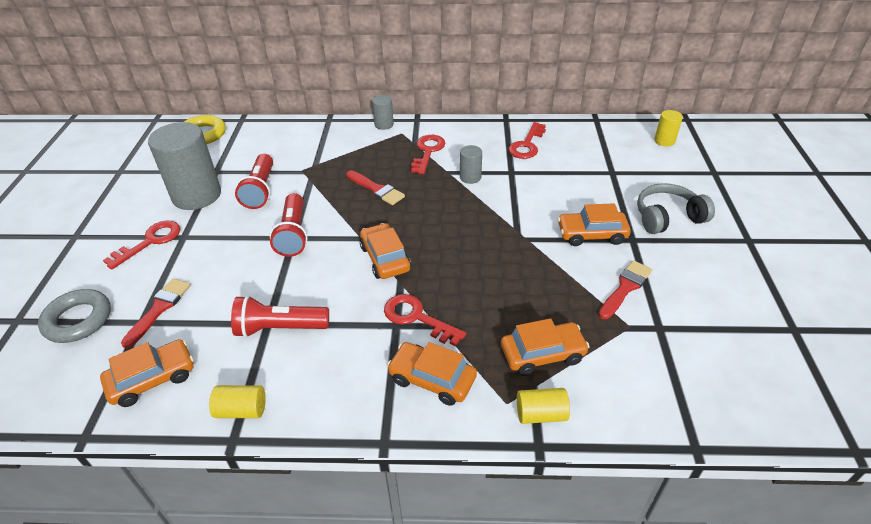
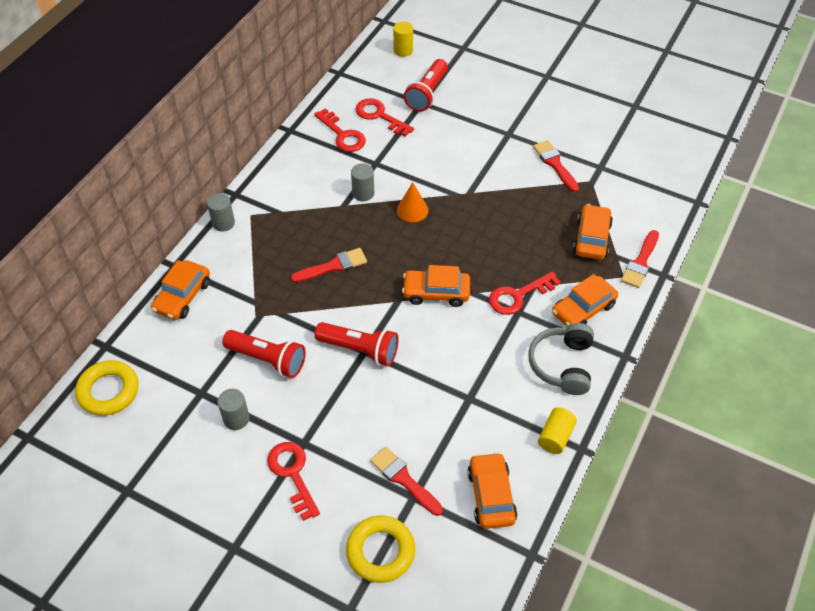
camera: 65 degrees left, 10 degrees up
grey ring [38,289,111,343] -> yellow ring [346,515,415,583]
grey cylinder [148,122,221,210] -> grey cylinder [218,389,250,430], size x0.46
red flashlight [231,295,329,338] -> red flashlight moved to [404,59,448,112]
red key [411,135,445,174] -> red key moved to [355,98,414,137]
yellow cylinder [517,388,570,424] -> red brush [621,230,659,288]
orange car [558,203,631,246] -> orange car moved to [151,260,210,320]
grey headphones [637,183,715,234] -> grey headphones moved to [528,323,594,395]
none -> orange cone [397,182,428,222]

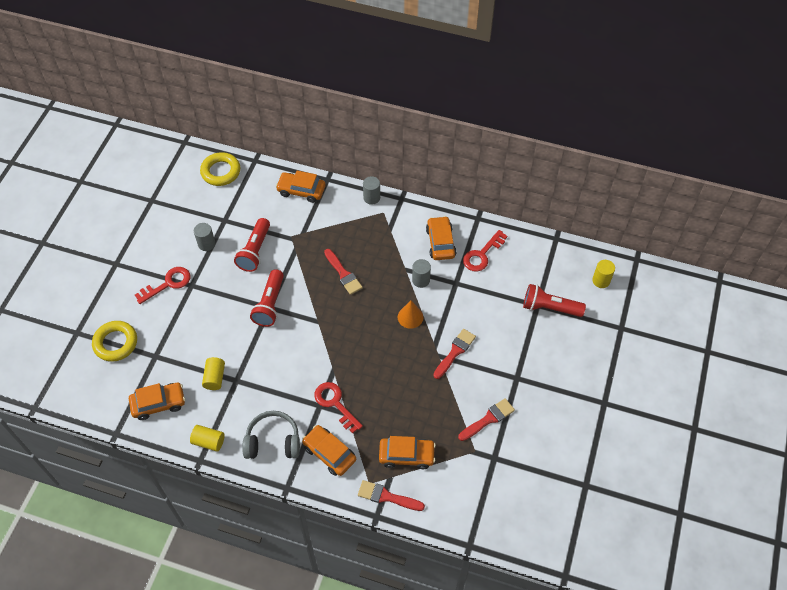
camera: 80 degrees right, 5 degrees up
red key [355,98,414,137] -> none
red brush [370,447,443,516] -> red brush moved to [433,329,476,379]
orange car [402,265,470,307] -> orange car moved to [426,216,456,260]
none -> yellow cylinder [202,357,225,390]

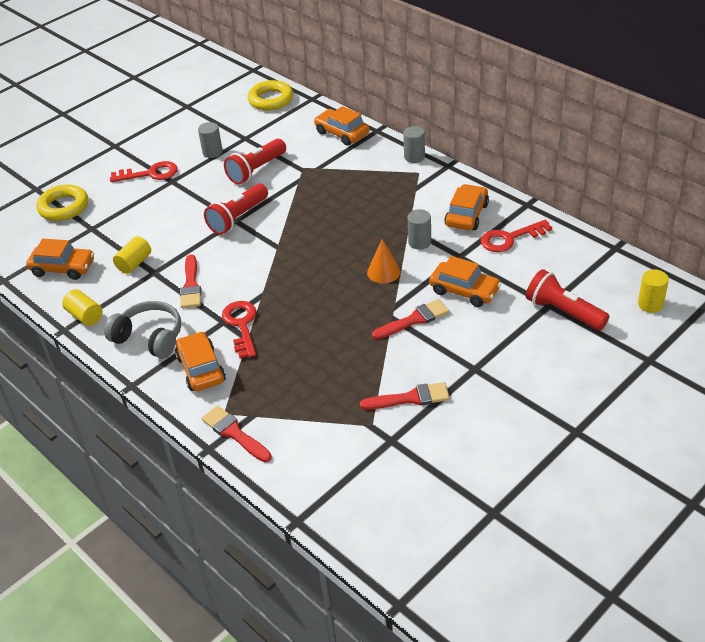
camera: 30 degrees right, 15 degrees down
red brush [324,249,363,295] -> red brush moved to [180,254,201,308]
orange car [379,436,436,469] -> orange car moved to [429,256,501,307]

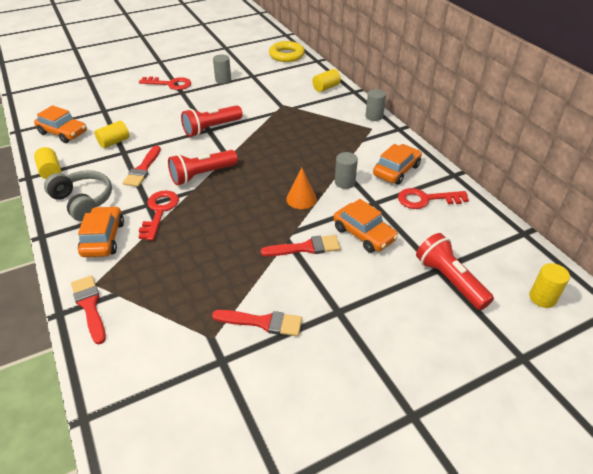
camera: 15 degrees right, 0 degrees up
yellow ring [36,184,88,221] -> none
red flashlight [224,139,286,184] -> red flashlight moved to [168,150,238,185]
orange car [314,106,369,146] -> yellow cylinder [312,69,341,92]

